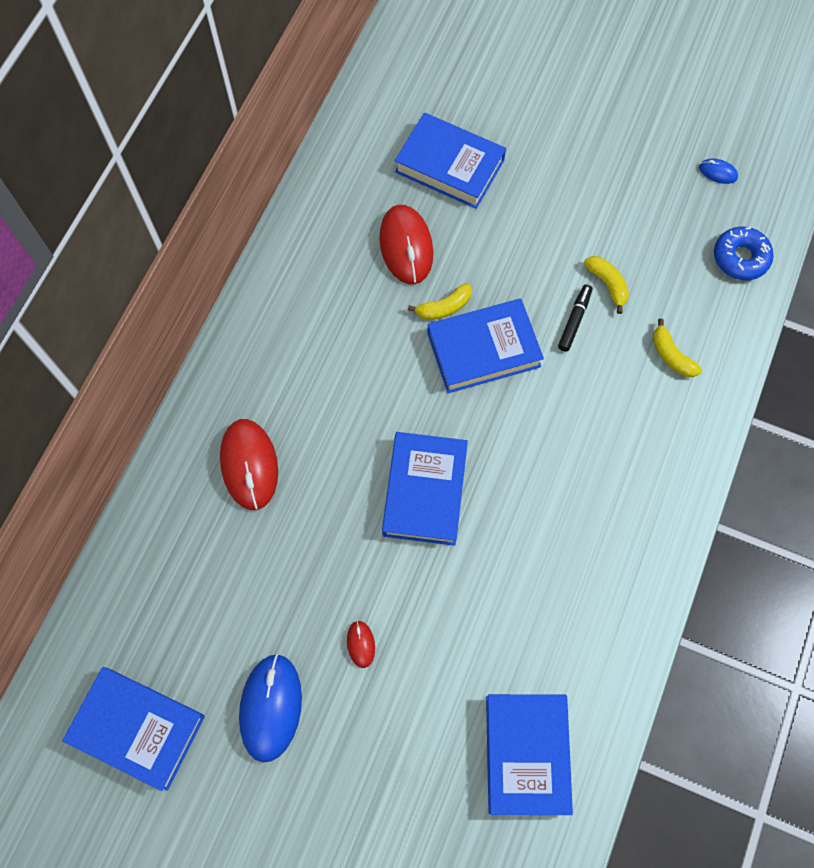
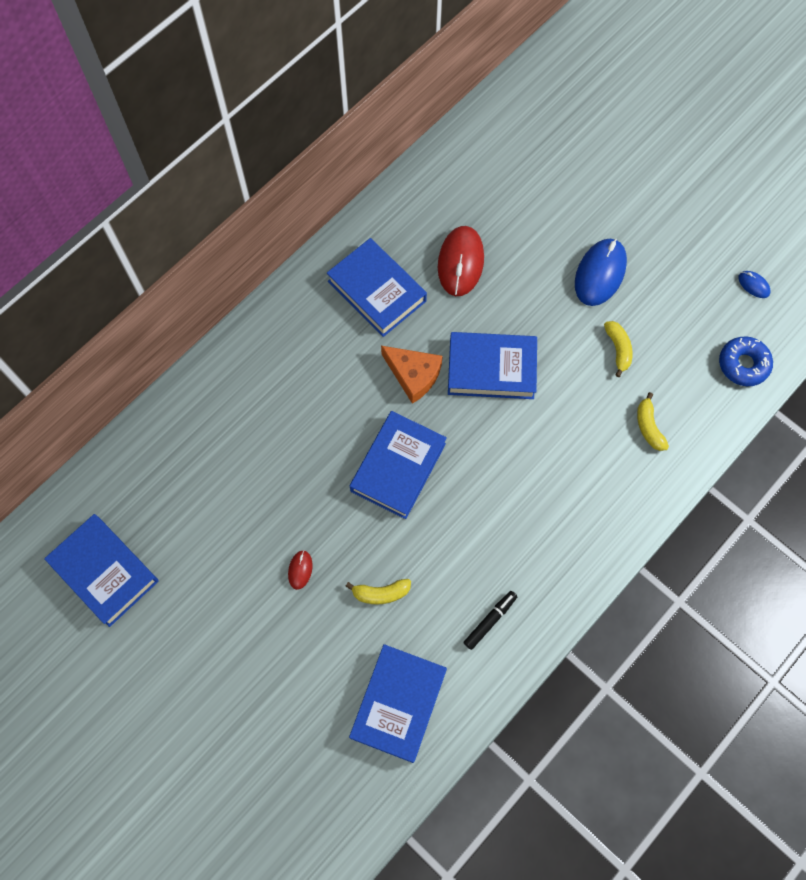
camera: 20 degrees right, 0 degrees up
red mouse [220,419,278,510] -> none
blue mouse [239,654,302,762] -> blue mouse moved to [575,239,627,306]
blue book [395,113,506,209] -> blue book moved to [327,238,427,337]
yellow banana [408,283,472,320] -> yellow banana moved to [345,579,411,604]
black marker [558,284,592,352] -> black marker moved to [463,591,517,650]
none -> orange cheese [381,346,443,404]

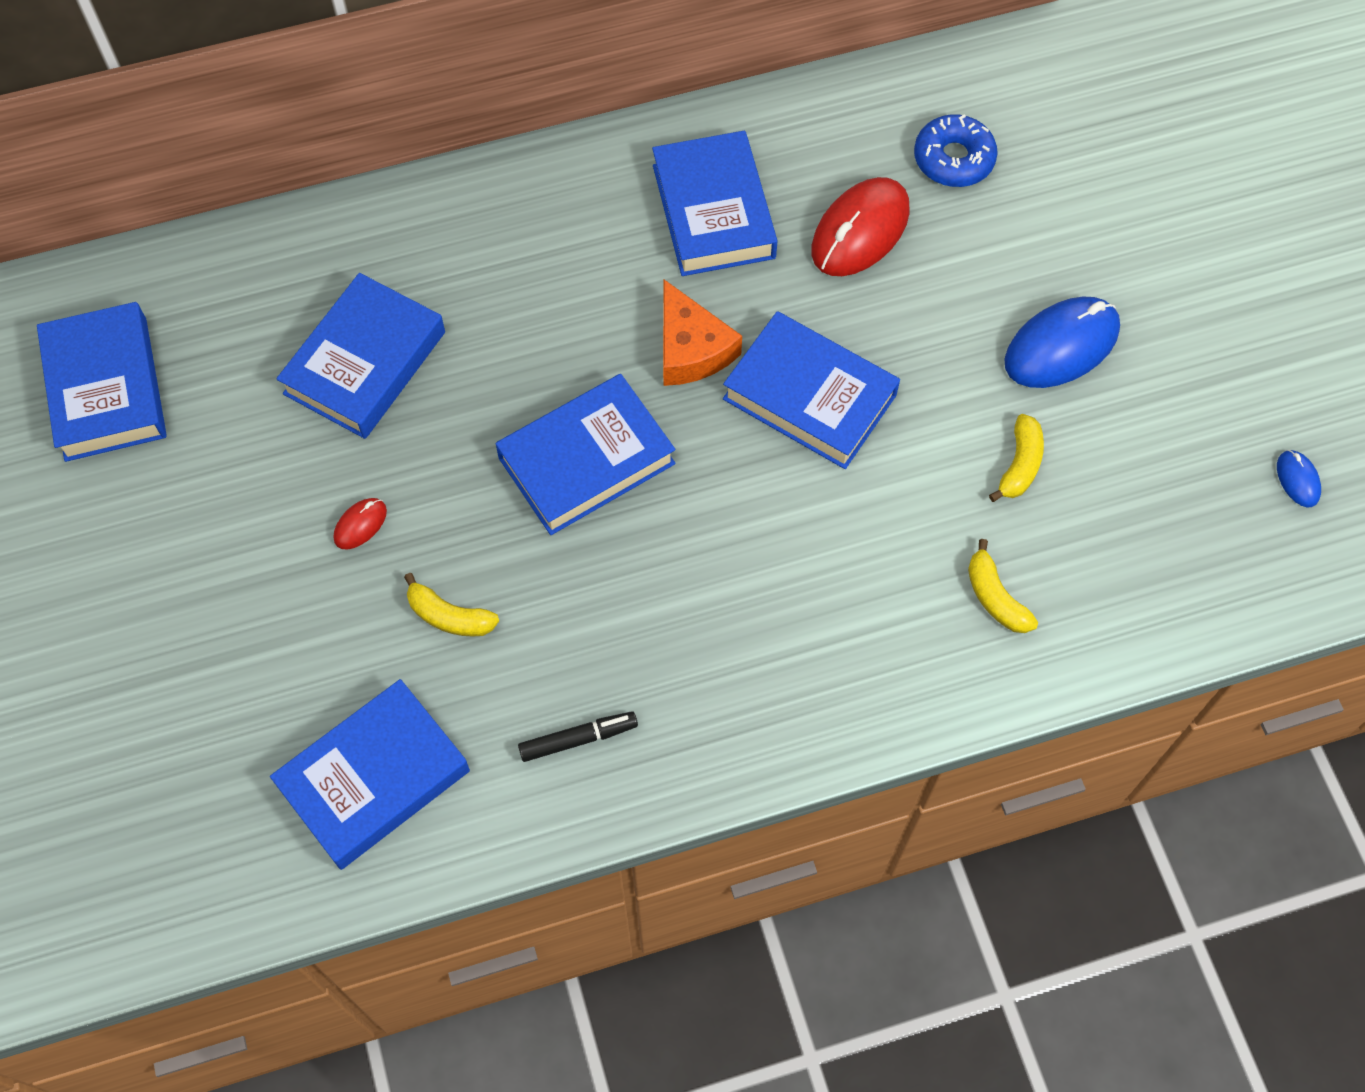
camera: 30 degrees right, 5 degrees down
yellow banana [637,392,669,451] -> yellow banana turned 45 degrees counterclockwise [968,539,1038,633]
blue donut [719,337,773,386] -> blue donut moved to [914,115,998,187]
none -> blue book [276,273,445,439]

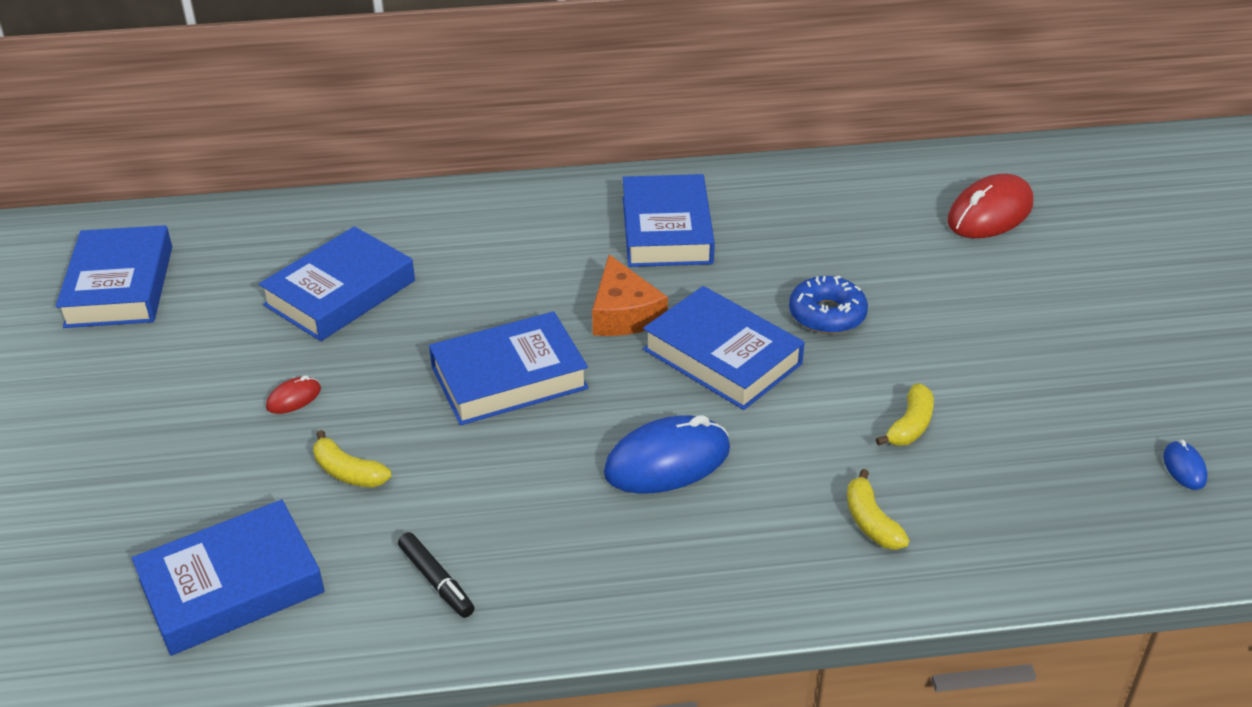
camera: 10 degrees right, 25 degrees down
black marker [518,711,638,762] -> black marker turned 60 degrees clockwise [398,532,475,618]
red mouse [812,177,910,276] -> red mouse moved to [947,174,1033,238]
blue donut [914,115,998,187] -> blue donut moved to [789,276,868,334]
blue mouse [1005,297,1120,388] -> blue mouse moved to [604,415,730,493]

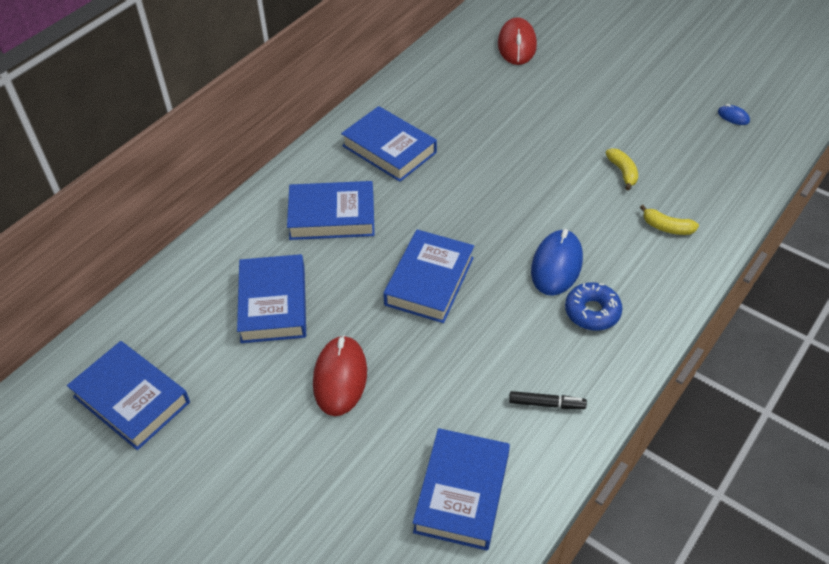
camera: 45 degrees left, 10 degrees up
red mouse [266,375,321,414] -> red mouse [313,335,367,416], size x2.16
yellow banana [313,430,391,488] -> none
orange cheese [592,255,668,336] -> none
blue book [643,286,805,410] -> blue book moved to [287,181,375,240]
blue donut [789,276,868,334] -> blue donut moved to [565,282,623,331]

